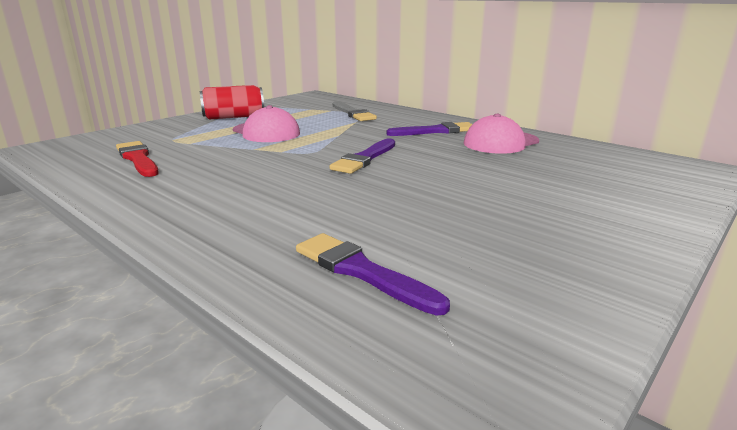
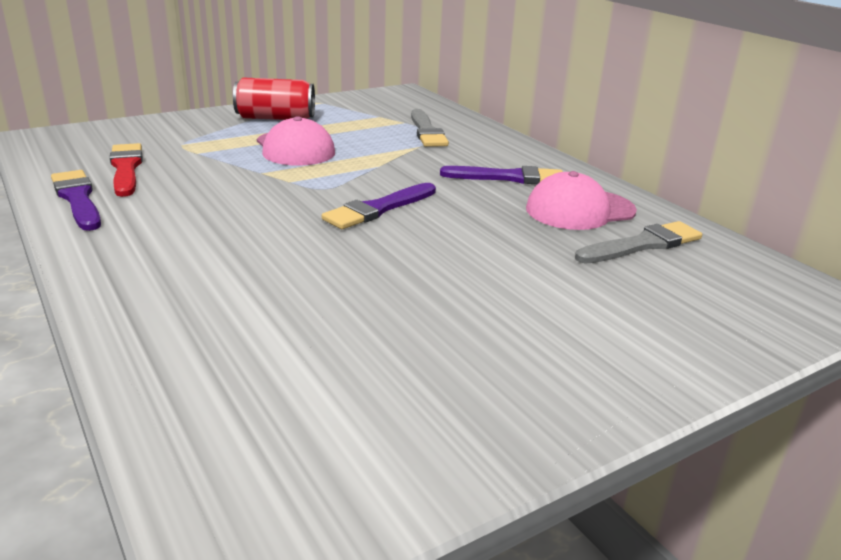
camera: 15 degrees right, 5 degrees up
purple brush [296,233,450,316] -> purple brush moved to [51,170,101,231]
none -> grey brush [575,221,702,264]

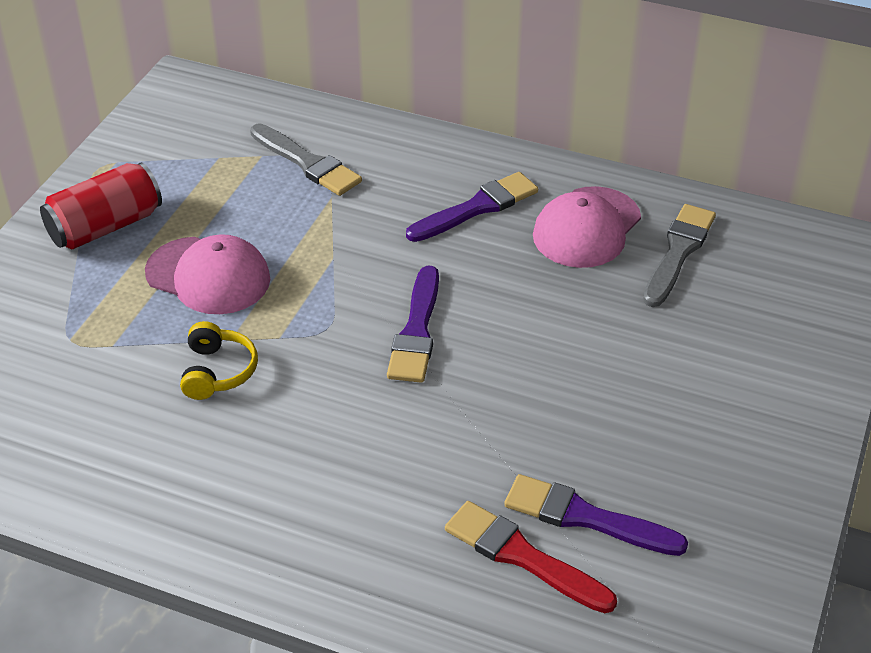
camera: 35 degrees left, 15 degrees up
purple brush [51,170,101,231] -> purple brush moved to [504,474,688,556]
red brush [110,143,143,197] -> red brush moved to [445,501,617,613]
none -> yellow headphones [180,321,258,400]

